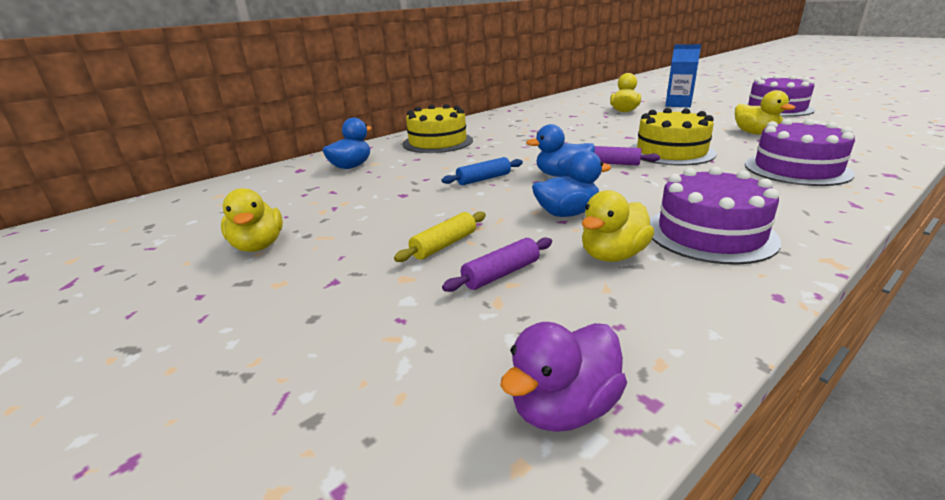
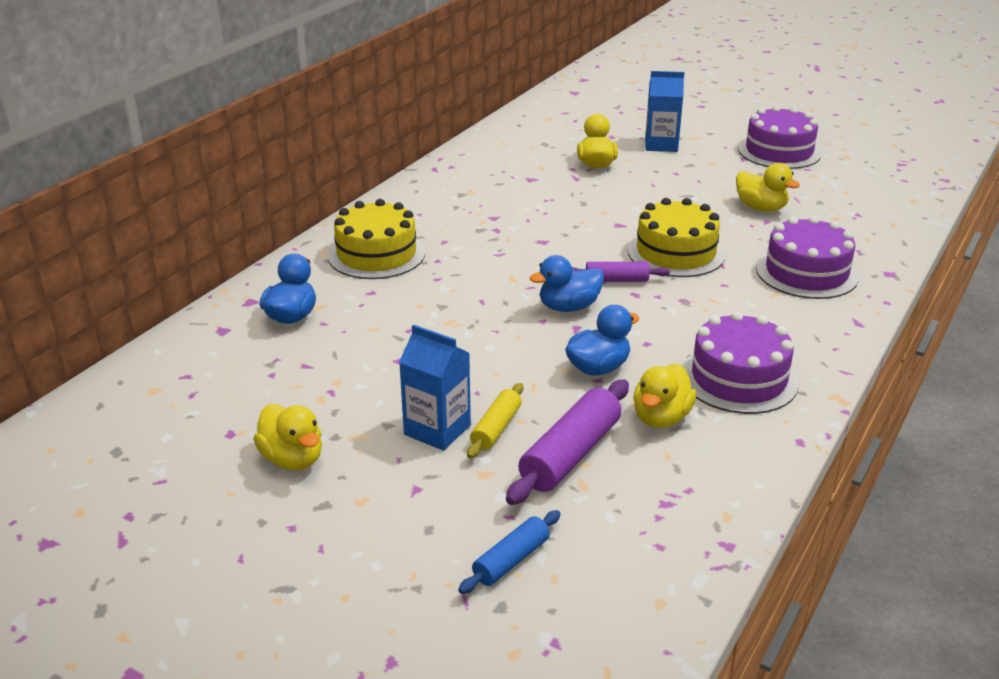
camera: 20 degrees left, 5 degrees up
blue rolling pin [442,157,523,185] -> blue rolling pin moved to [458,510,561,594]
purple rolling pin [442,237,552,292] -> purple rolling pin [506,380,629,505], size x1.70
purple duck [500,322,627,432] -> none
none -> blue carton [399,324,471,451]

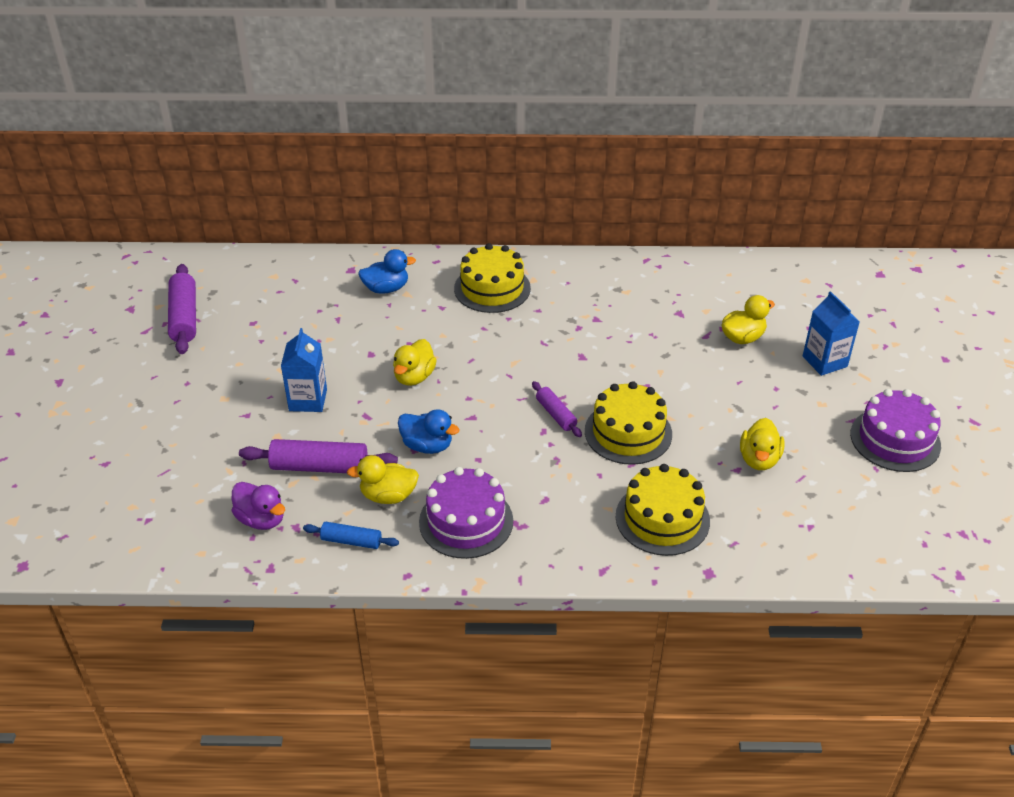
camera: 60 degrees right, 10 degrees up
yellow duck [253,404,322,470] -> yellow duck moved to [393,339,437,386]
blue rolling pin [458,510,561,594] -> blue rolling pin moved to [303,522,399,549]
yellow rolling pin [467,383,523,459] -> none
blue duck [530,255,604,312] -> none
purple cake [756,216,859,299] -> yellow cake [616,464,710,556]
none -> purple rolling pin [168,264,196,354]
none -> purple duck [231,482,285,530]

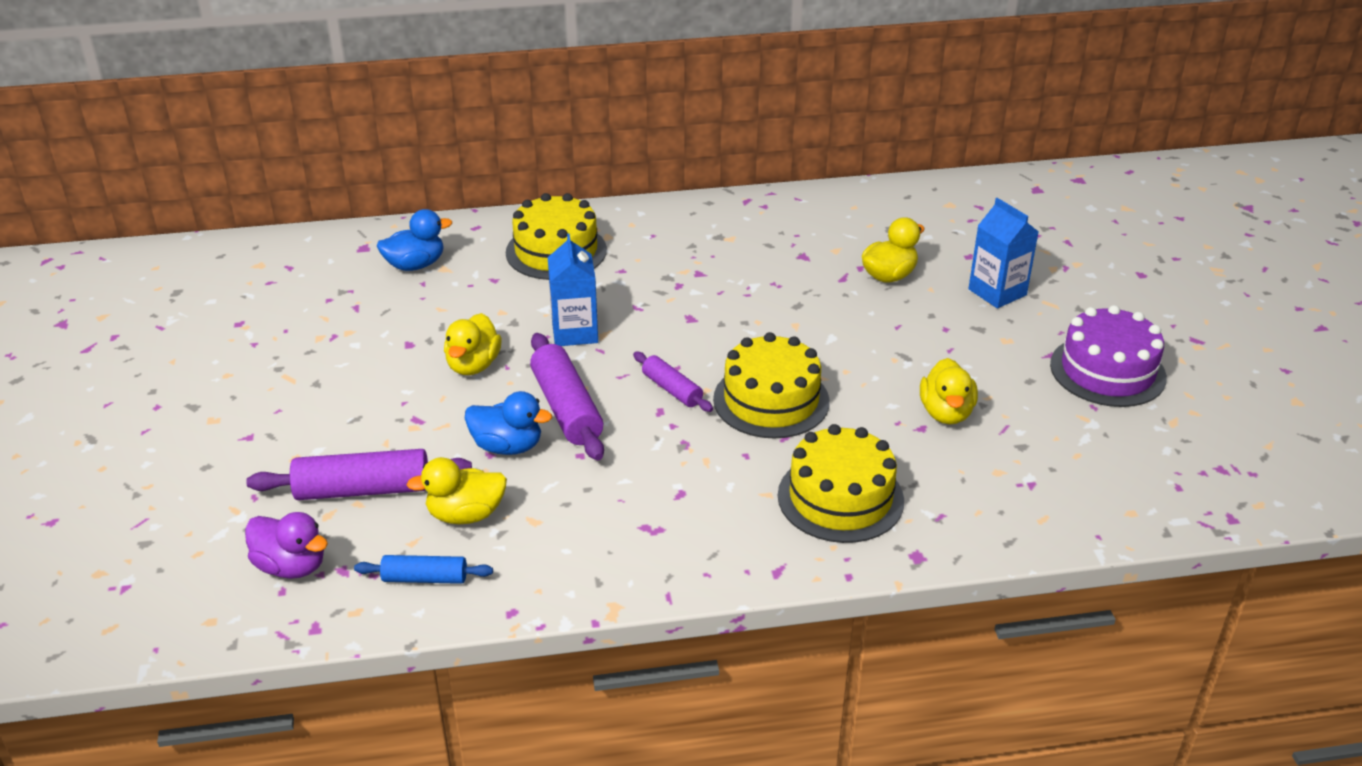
camera: 10 degrees left, 5 degrees down
purple rolling pin [168,264,196,354] -> purple rolling pin moved to [530,333,604,460]
blue carton [281,328,327,412] -> blue carton moved to [548,234,598,346]
purple cake [419,467,513,559] -> none

